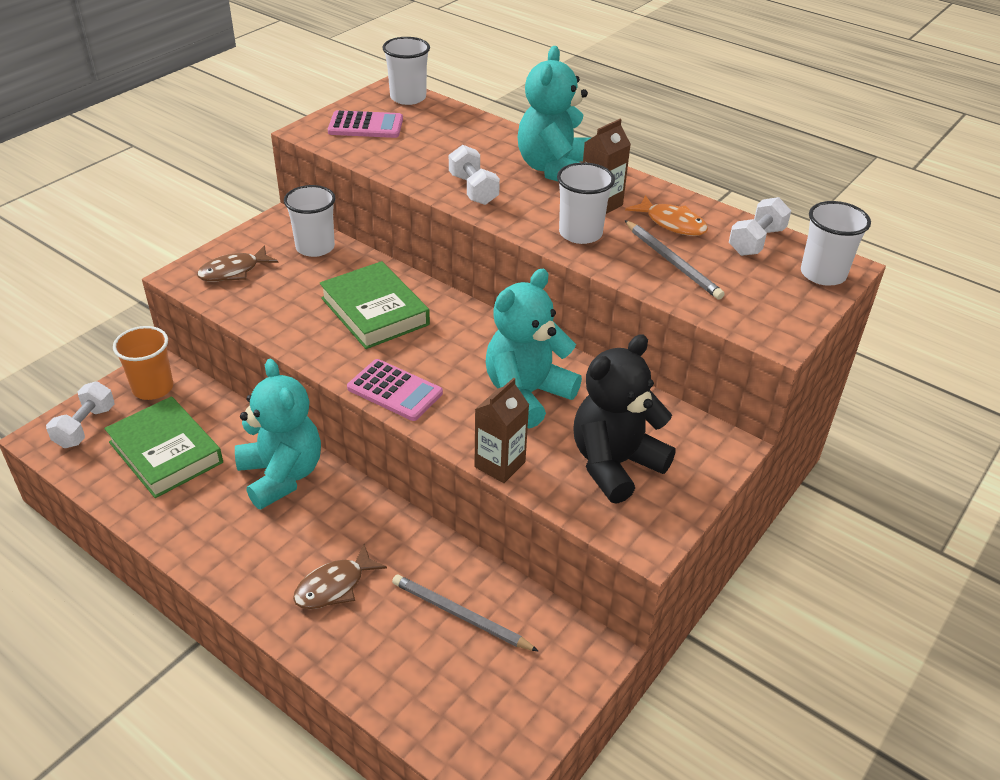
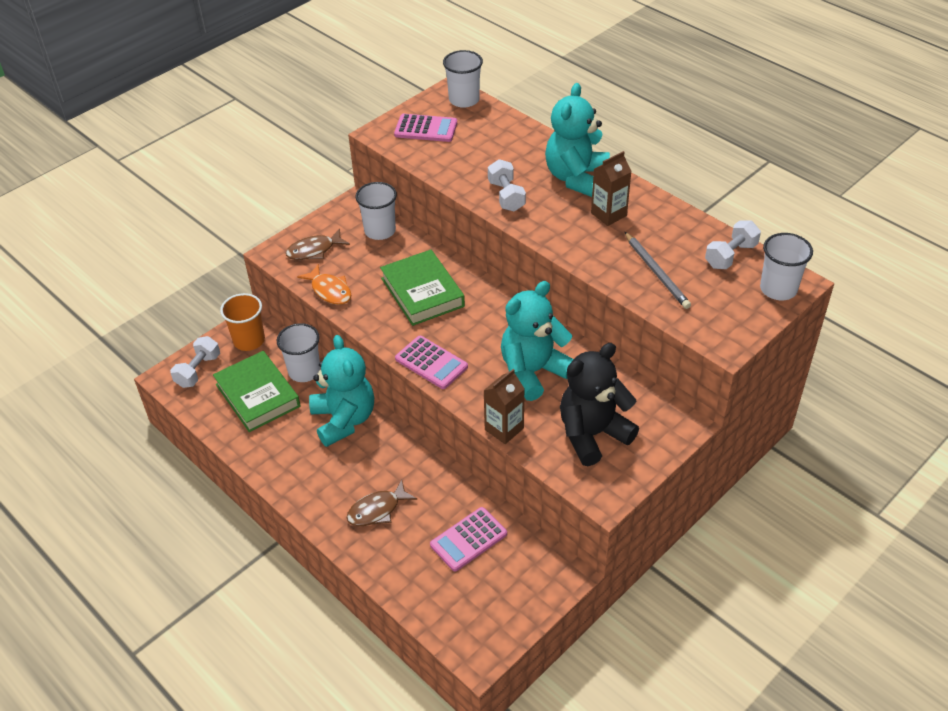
camera: 10 degrees right, 5 degrees up
grey pencil [392,575,539,652] -> pink calculator [430,507,507,572]
white cup [557,162,615,244] -> white cup moved to [277,323,321,382]
orange fish [625,195,708,236] -> orange fish moved to [297,264,352,305]

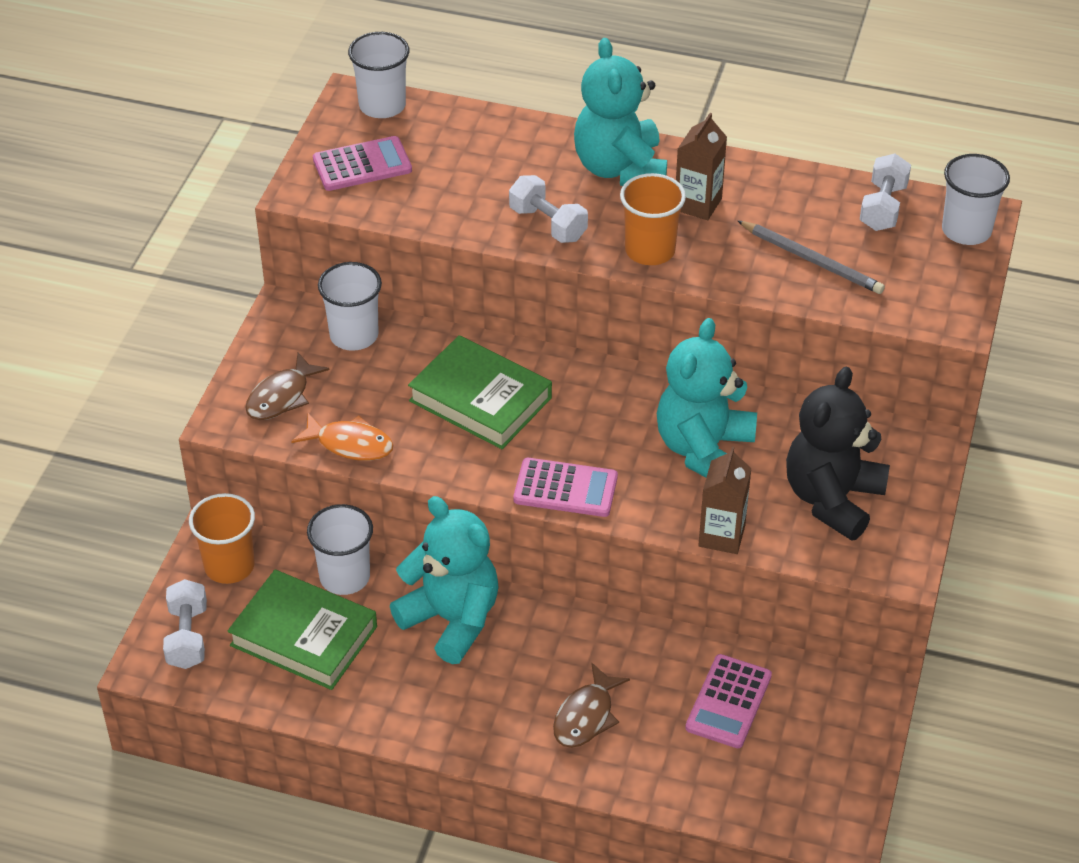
camera: 30 degrees left, 0 degrees up
none -> orange cup [620,173,686,265]

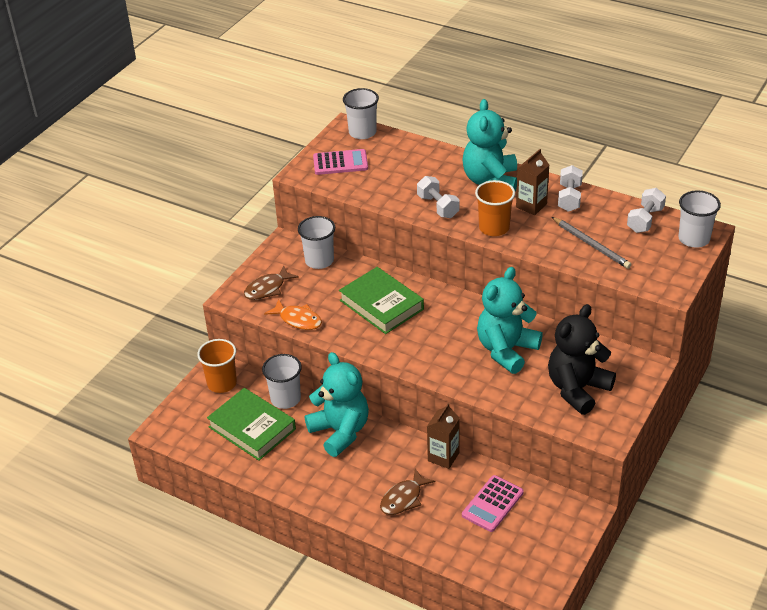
camera: 15 degrees right, 5 degrees down
white dumbbell [163,579,207,669] -> white dumbbell moved to [558,165,583,212]
pink calculator [513,458,618,517] -> none
brown carton [698,447,752,554] -> brown carton moved to [427,403,460,469]

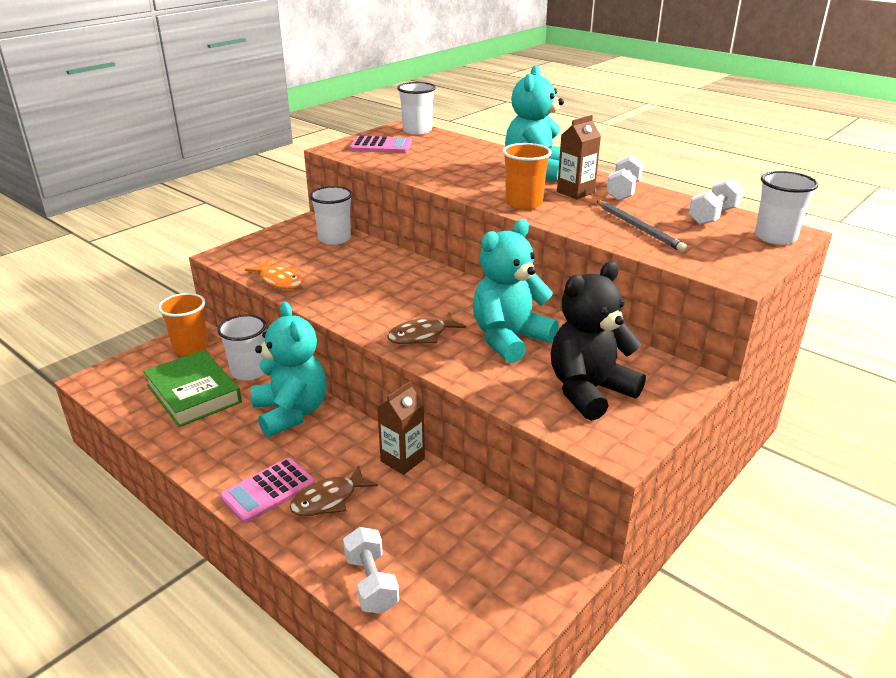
camera: 10 degrees right, 10 degrees down
brown fish [244,265,299,300] -> brown fish moved to [387,312,466,344]
green book [339,267,424,334] -> none
white dumbbell [417,176,459,218] -> white dumbbell moved to [343,527,399,614]
pink calculator [462,475,524,532] -> pink calculator moved to [220,458,315,523]

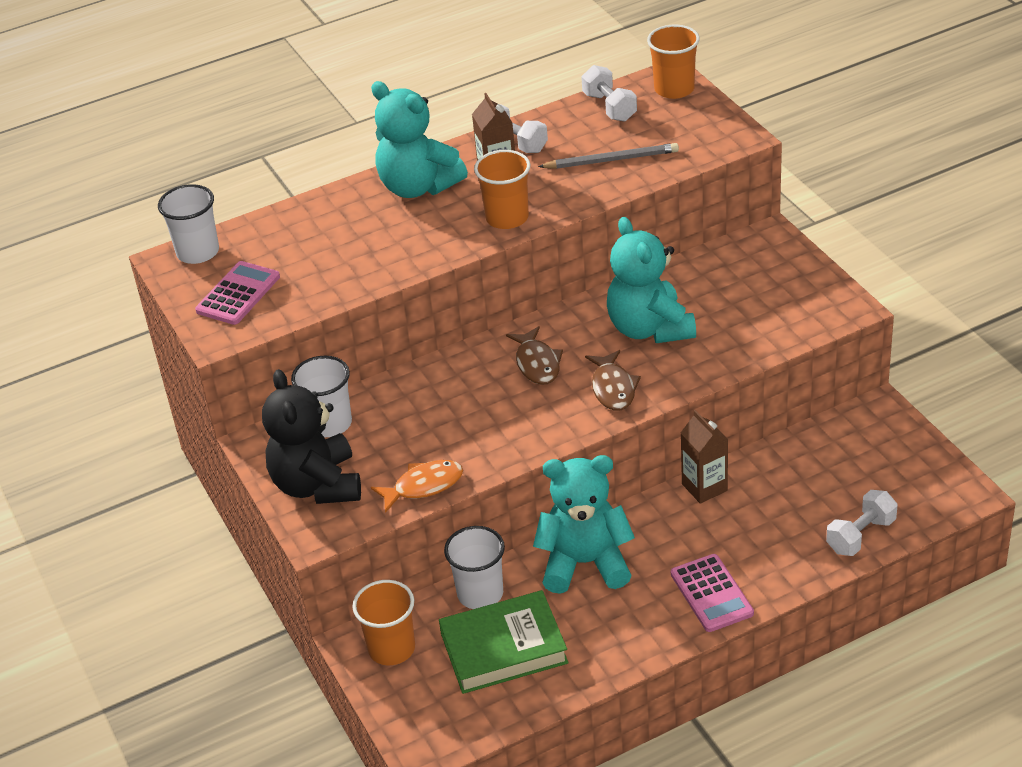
camera: 65 degrees left, 10 degrees up
brown fish [290,465,378,517] -> brown fish moved to [506,326,563,385]
white dumbbell [343,527,399,614] -> white dumbbell turned 45 degrees counterclockwise [826,490,898,556]
black teddy bear [551,261,646,421] -> black teddy bear moved to [262,369,361,504]
white cup [755,171,818,245] -> orange cup [647,25,700,99]

